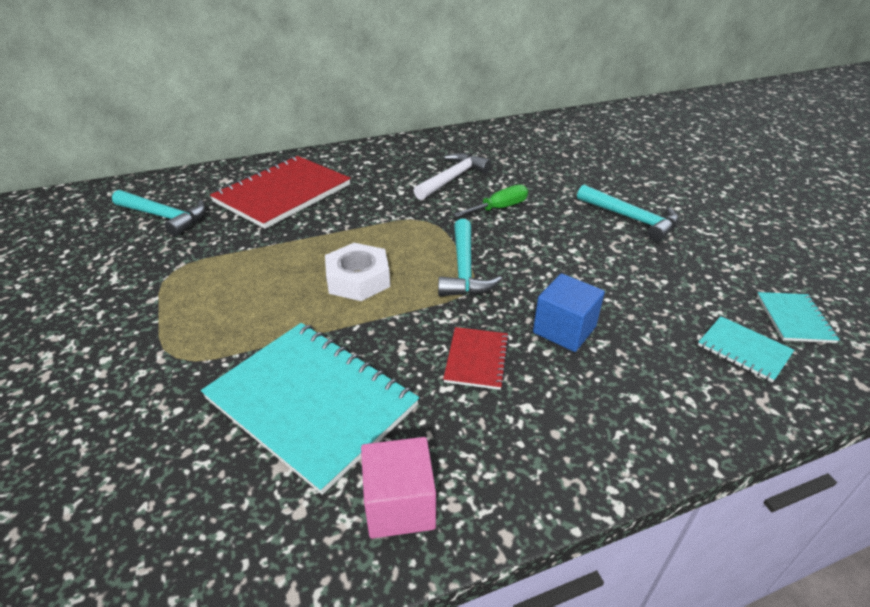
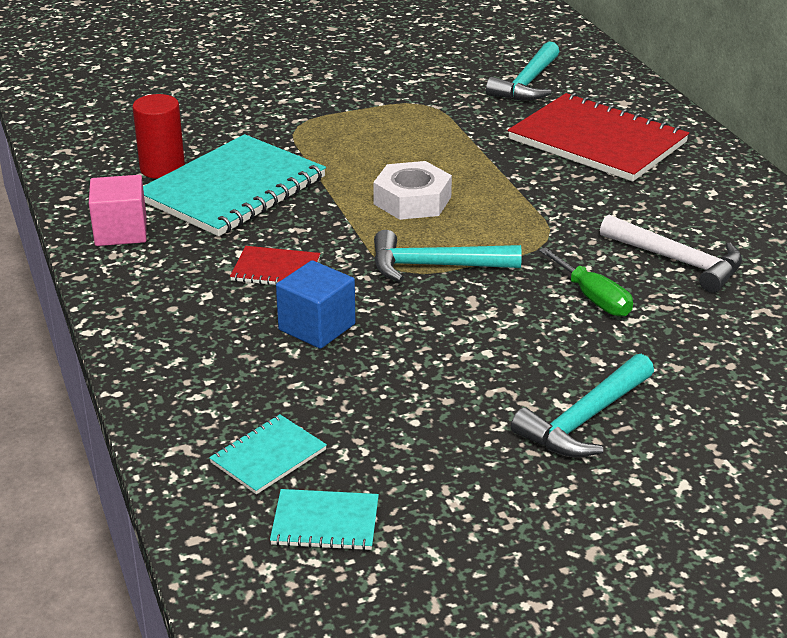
camera: 90 degrees right, 5 degrees down
none -> red cylinder [132,94,185,179]

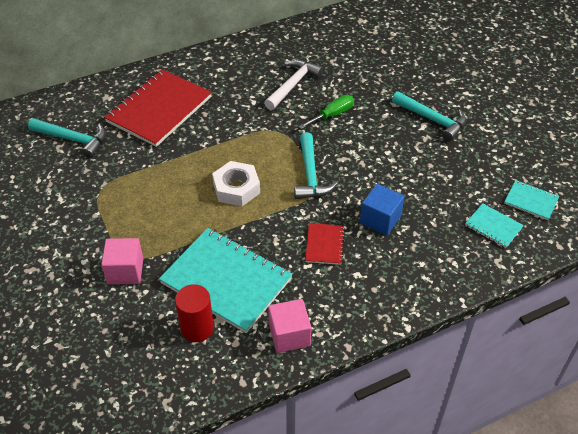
camera: 95 degrees left, 15 degrees up
turquoise notebook [270,489,379,551] -> turquoise notebook turned 60 degrees counterclockwise [504,180,559,220]
none -> pink cube [101,238,143,284]

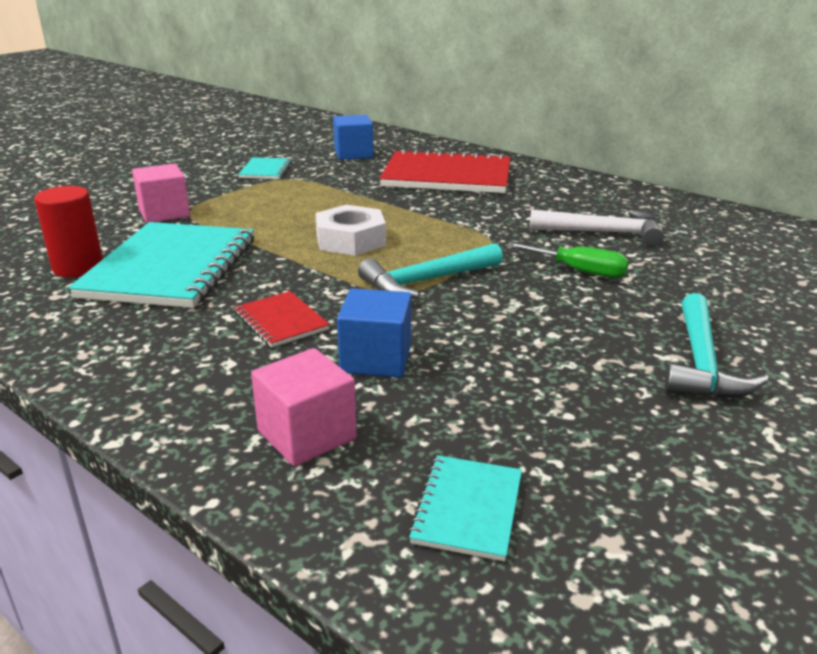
camera: 65 degrees right, 20 degrees down
turquoise hammer [28,118,106,158] -> blue cube [333,115,374,160]
pink cube [268,299,311,353] -> pink cube moved to [251,348,357,467]
red notebook [305,223,345,265] -> red notebook turned 75 degrees clockwise [234,291,330,348]
turquoise notebook [504,180,559,220] -> turquoise notebook moved to [238,157,292,179]

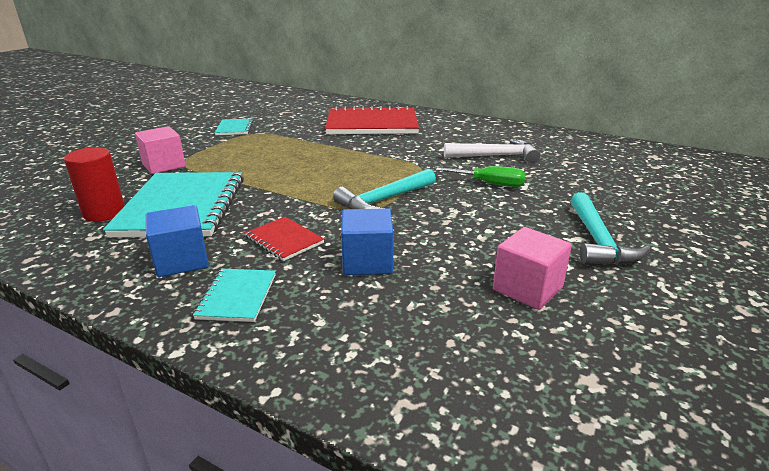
camera: 10 degrees left, 0 degrees up
pink cube [251,348,357,467] -> pink cube moved to [493,227,572,310]
white nut [315,205,386,256] -> none
blue cube [333,115,374,160] -> blue cube moved to [146,205,209,277]
turquoise notebook [408,455,522,561] -> turquoise notebook moved to [193,269,276,322]

